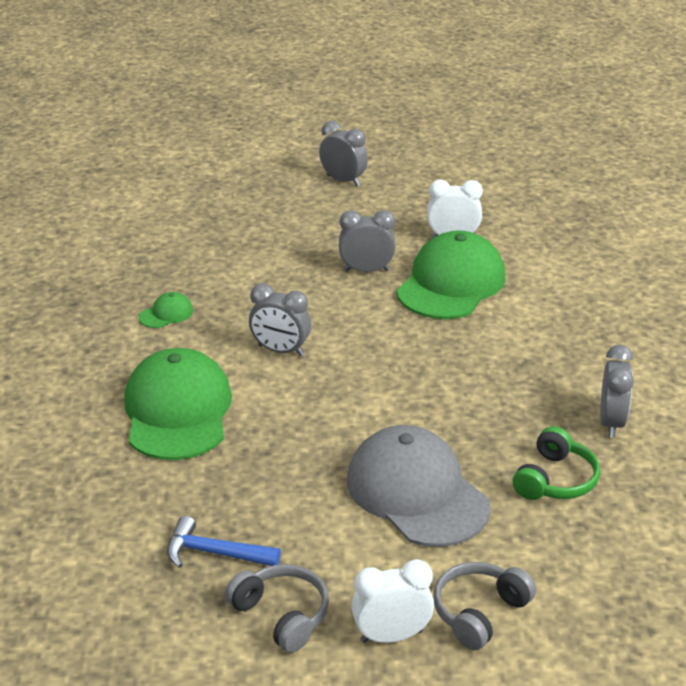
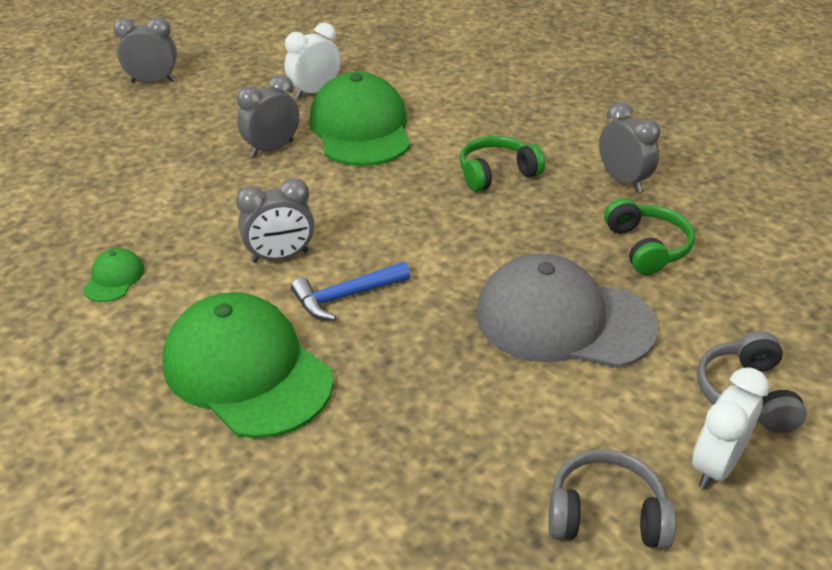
camera: 40 degrees left, 5 degrees up
blue hammer [167,516,281,568] -> blue hammer moved to [291,262,410,321]
none -> green headphones [459,136,545,192]

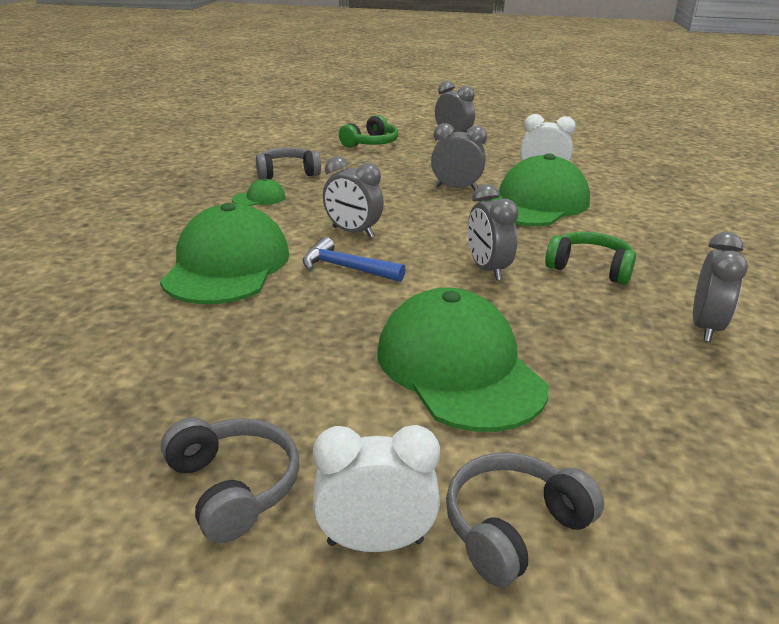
camera: 50 degrees right, 10 degrees down
grey cap [476,253,658,368] -> green cap [377,288,549,432]
green headphones [604,198,695,275] -> green headphones moved to [339,115,398,147]
none -> grey headphones [256,148,321,180]
none -> grey clock [468,184,519,281]

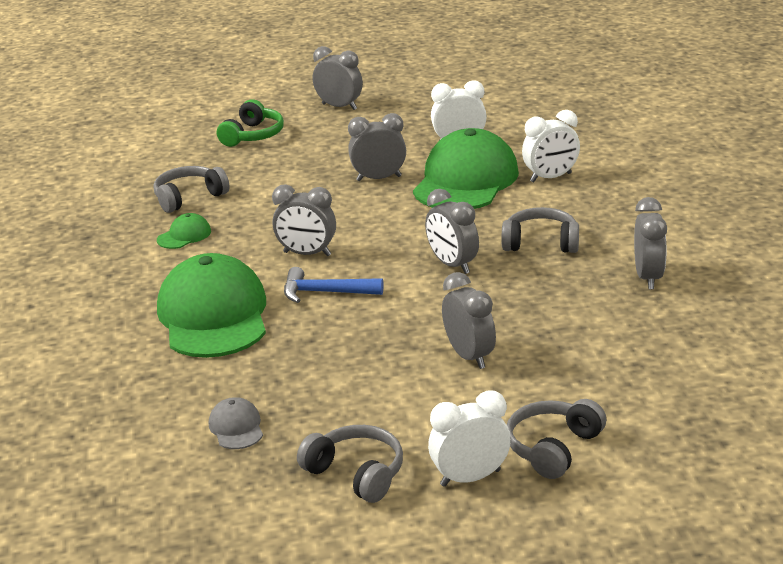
camera: 15 degrees left, 0 degrees up
green cap [377,288,549,432] -> grey clock [442,272,496,369]
green headphones [545,232,636,284] -> grey headphones [501,207,579,253]
none -> grey cap [209,397,263,449]
none -> white clock [522,110,580,182]

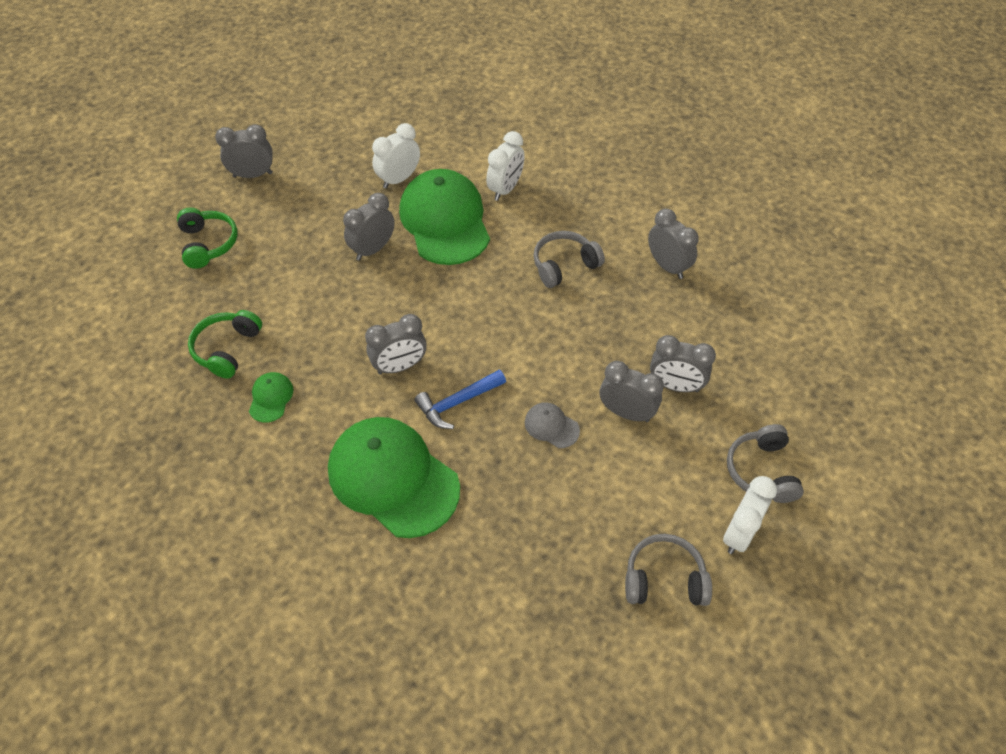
camera: 40 degrees left, 25 degrees up
grey headphones [153,166,230,213] -> green headphones [188,310,262,379]
grey cap [209,397,263,449] -> grey cap moved to [525,402,580,448]
grey clock [425,189,479,274] -> grey clock moved to [650,335,716,392]

